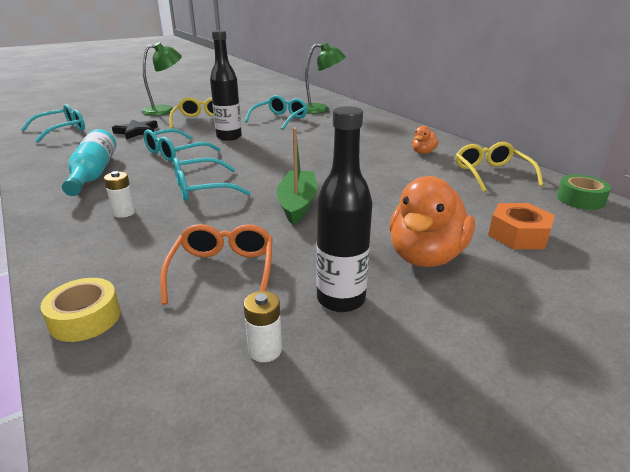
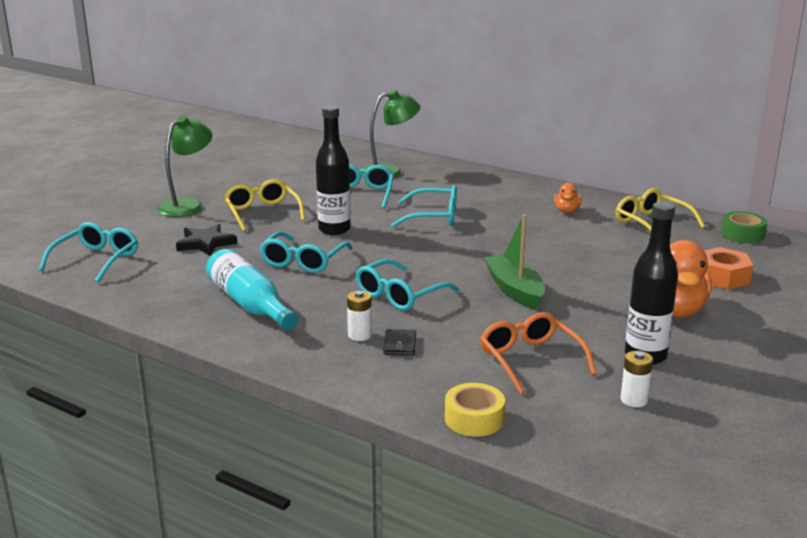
camera: 25 degrees left, 5 degrees down
none -> black wallet [383,329,416,355]
none -> turquoise glasses [391,185,457,227]

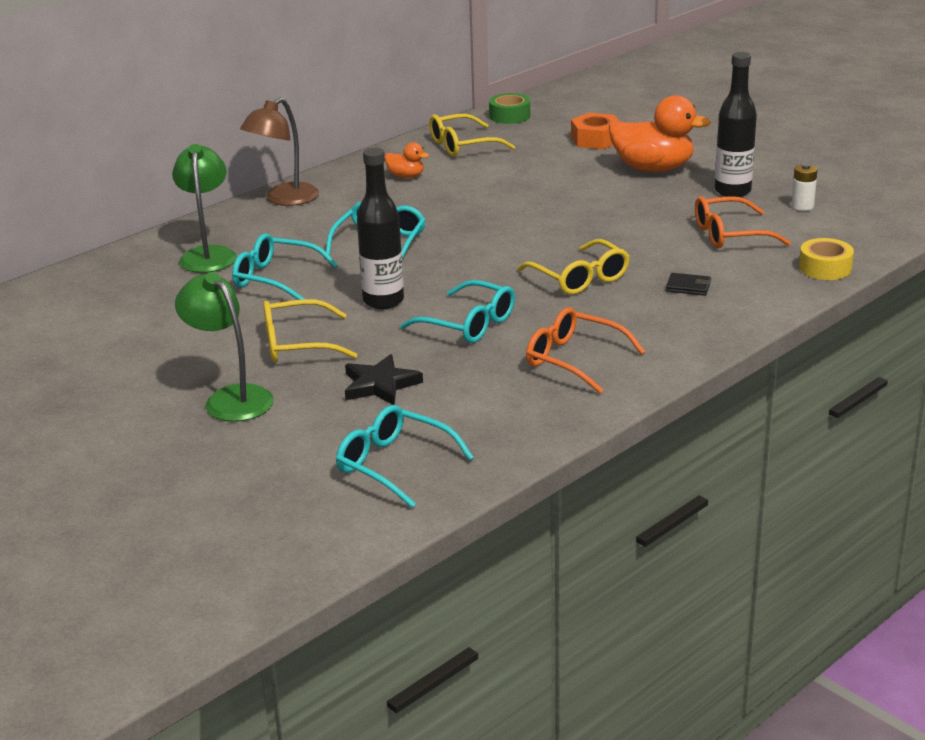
camera: 75 degrees left, 5 degrees up
turquoise bottle [206,249,298,331] -> orange glasses [526,307,645,394]
white battery [347,291,372,341] -> none
turquoise glasses [356,259,459,311] -> yellow glasses [518,239,630,295]
green boat [484,214,545,310] -> none
none -> brown lamp [240,97,319,206]

